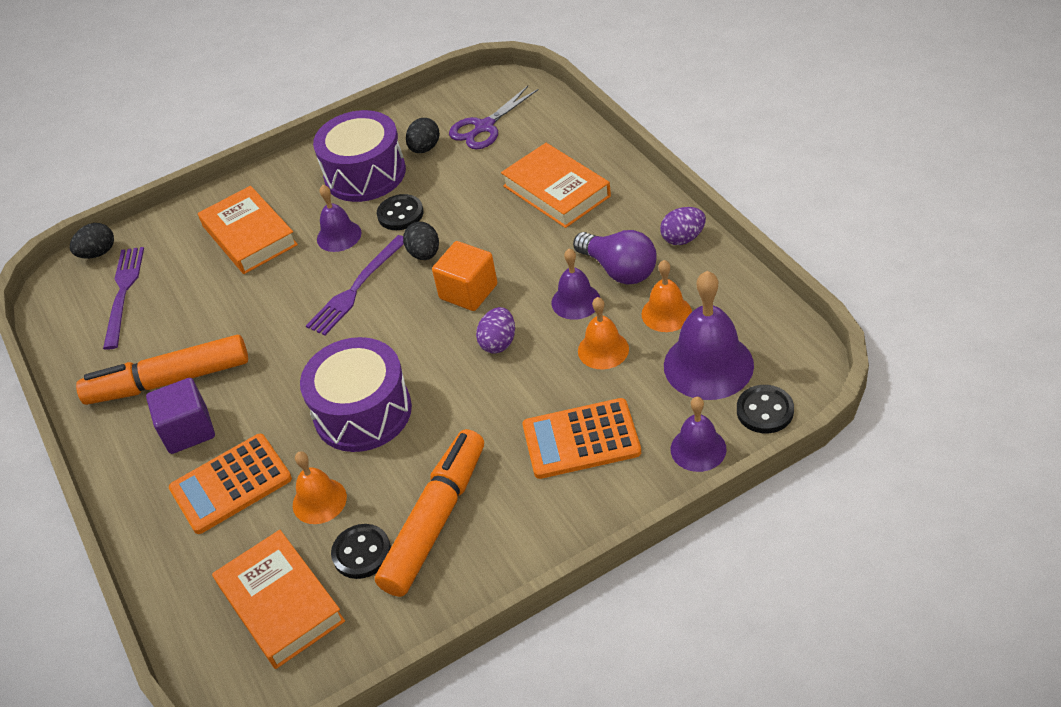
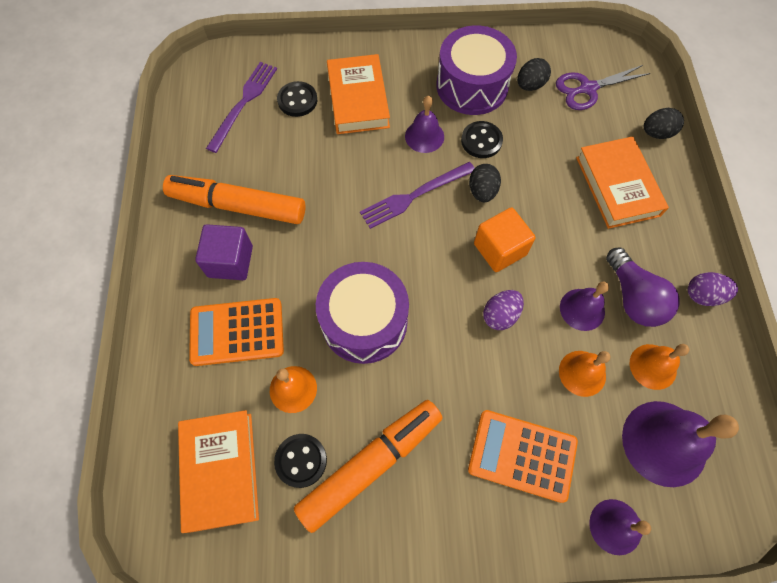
camera: 20 degrees right, 20 degrees up
black egg [70,223,114,259] -> black egg moved to [644,108,684,139]
black button [737,385,794,433] -> black button moved to [277,81,317,117]

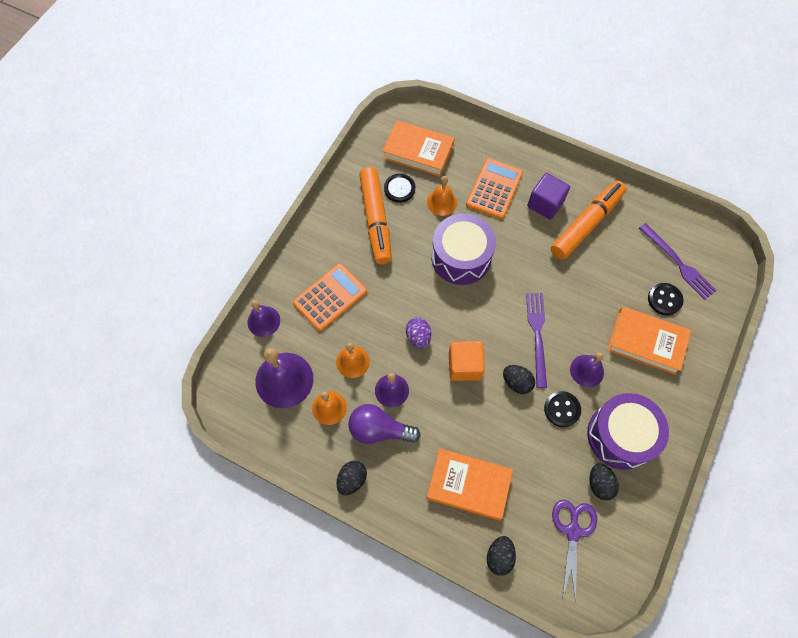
camera: 120 degrees right, 0 degrees up
purple egg [688,272,738,306] -> black egg [336,461,367,495]

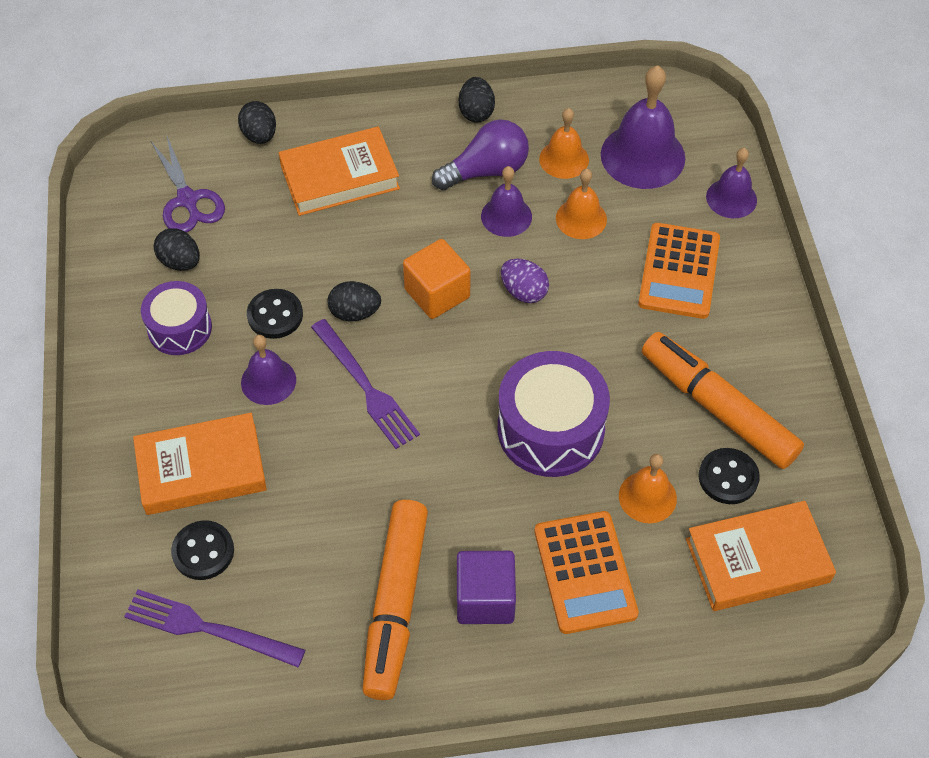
camera: 145 degrees right, 10 degrees down
purple drum [587,393,669,470] -> purple drum [141,281,212,355], size x0.62

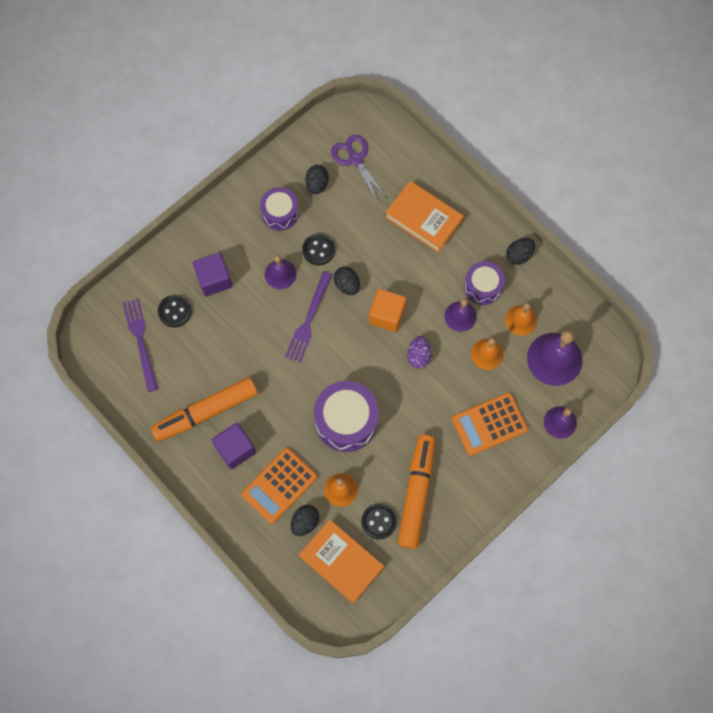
camera: 55 degrees right, 15 degrees up
orange book [133,413,267,515] -> purple cube [193,252,232,296]
purple scissors [151,136,225,233] -> purple scissors turned 120 degrees clockwise [331,135,387,204]
black egg [238,101,276,144] -> black egg moved to [291,505,319,536]
purple light bulb [432,119,529,190] -> purple drum [464,261,505,305]

